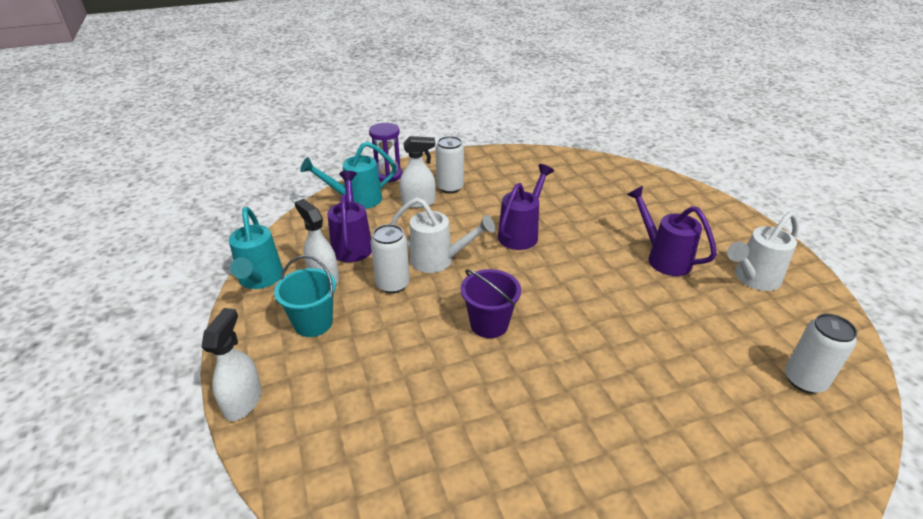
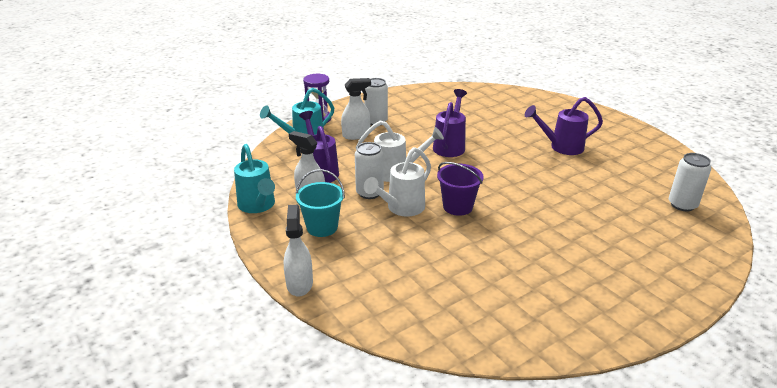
camera: 15 degrees left, 5 degrees down
purple watering can [627,186,717,276] -> purple watering can turned 45 degrees counterclockwise [525,97,603,155]
white watering can [727,211,799,291] -> white watering can moved to [364,147,431,217]

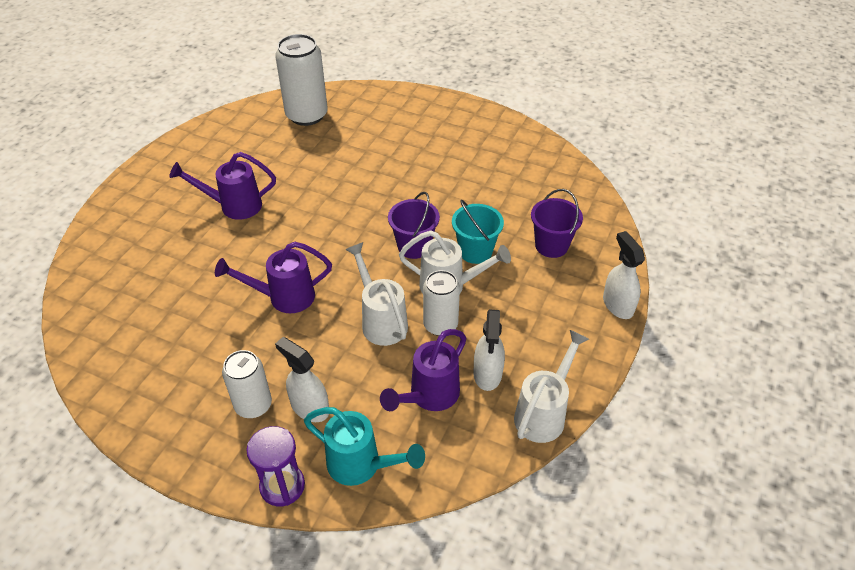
camera: 120 degrees left, 15 degrees up
turquoise watering can [234,144,275,213] -> white watering can [514,330,589,443]
white spray bottle [284,205,313,297] -> white spray bottle turned 105 degrees clockwise [603,231,645,319]
turquoise bucket [296,169,345,237] -> turquoise bucket moved to [452,200,504,264]
purple watering can [525,97,603,155] -> purple watering can turned 120 degrees clockwise [169,152,276,220]
white can [669,153,711,211] -> white can [275,34,328,126], size x1.58
none -> purple bucket [531,189,583,258]

